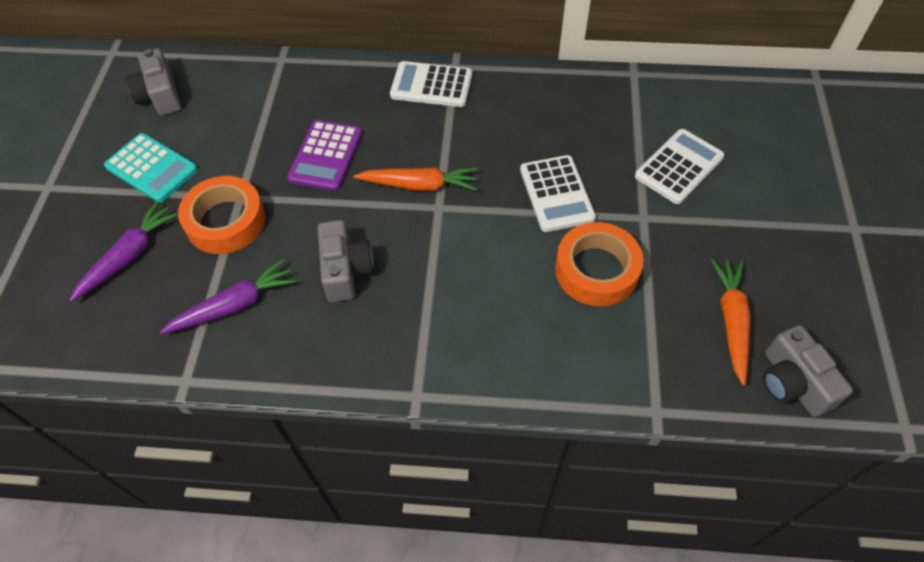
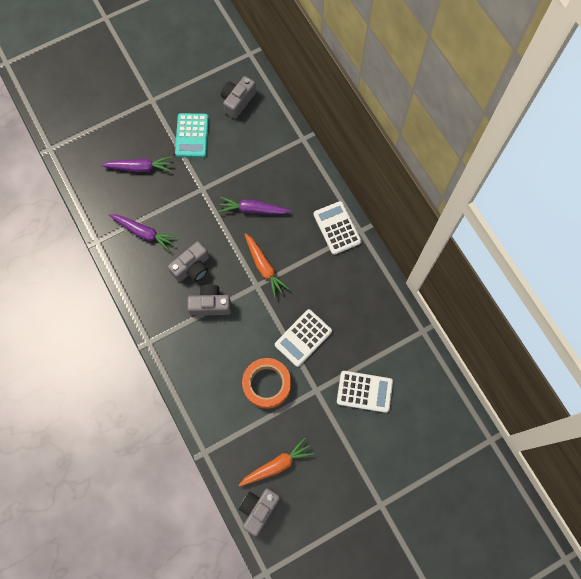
camera: 55 degrees right, 15 degrees up
orange tape [178,176,266,254] -> none
purple calculator [287,120,362,191] -> purple carrot [218,197,291,214]
none -> grey camera [187,284,231,316]

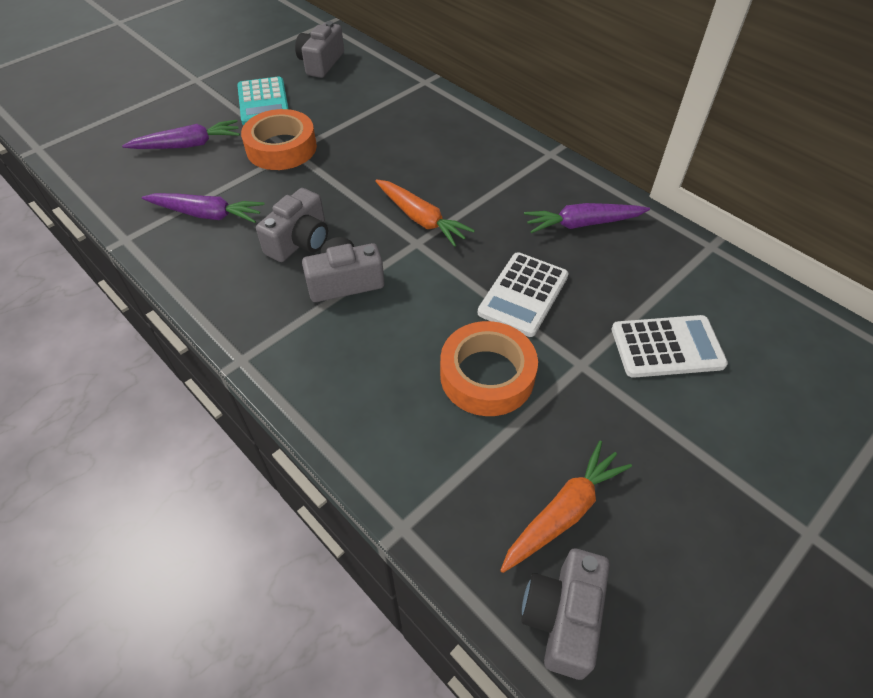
camera: 15 degrees left, 20 degrees down
purple carrot [218,197,291,214] -> purple carrot moved to [524,203,650,233]
white calculator [313,201,361,255] -> none
none -> orange tape [241,109,317,170]

